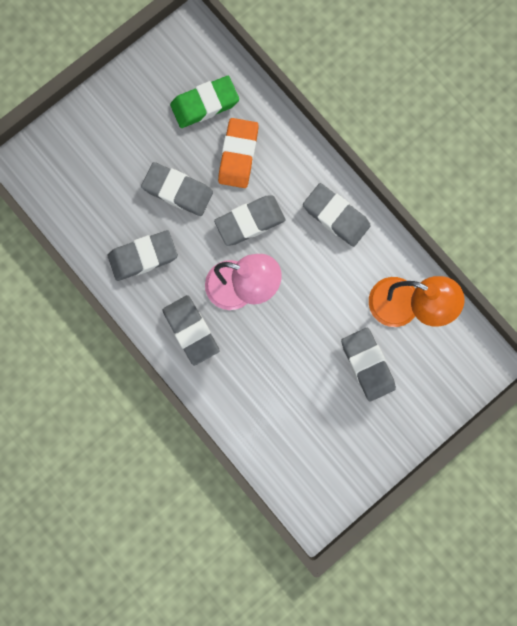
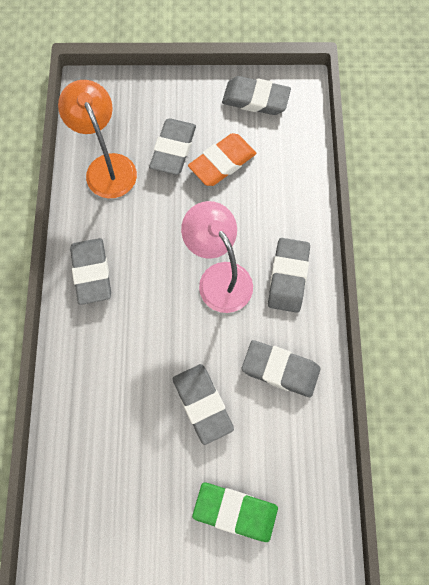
camera: 140 degrees left, 10 degrees down
green eraser [170,76,239,128] -> green eraser moved to [192,483,278,542]
grey eraser [214,195,286,246] -> grey eraser moved to [222,76,291,115]
orange eraser [218,118,259,188] -> orange eraser moved to [188,133,256,186]

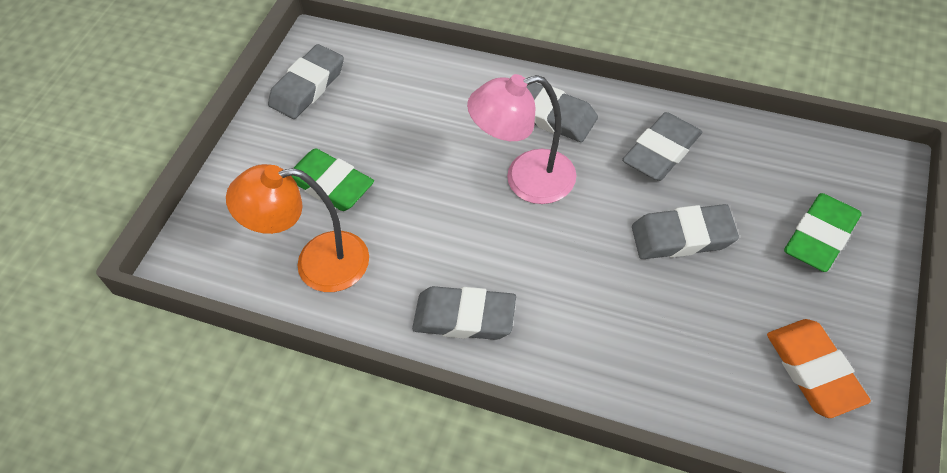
camera: 65 degrees left, 15 degrees down
grey eraser [149,119,196,175] -> green eraser [292,148,374,211]
orange eraser [188,133,256,186] -> orange eraser moved to [767,319,871,418]

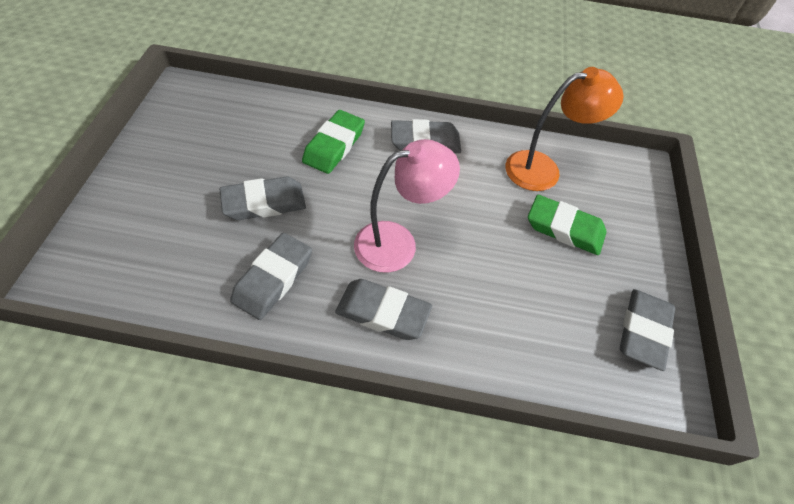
camera: 160 degrees right, 0 degrees up
orange eraser [767,319,871,418] -> none
green eraser [784,193,862,272] -> green eraser moved to [302,110,365,174]

